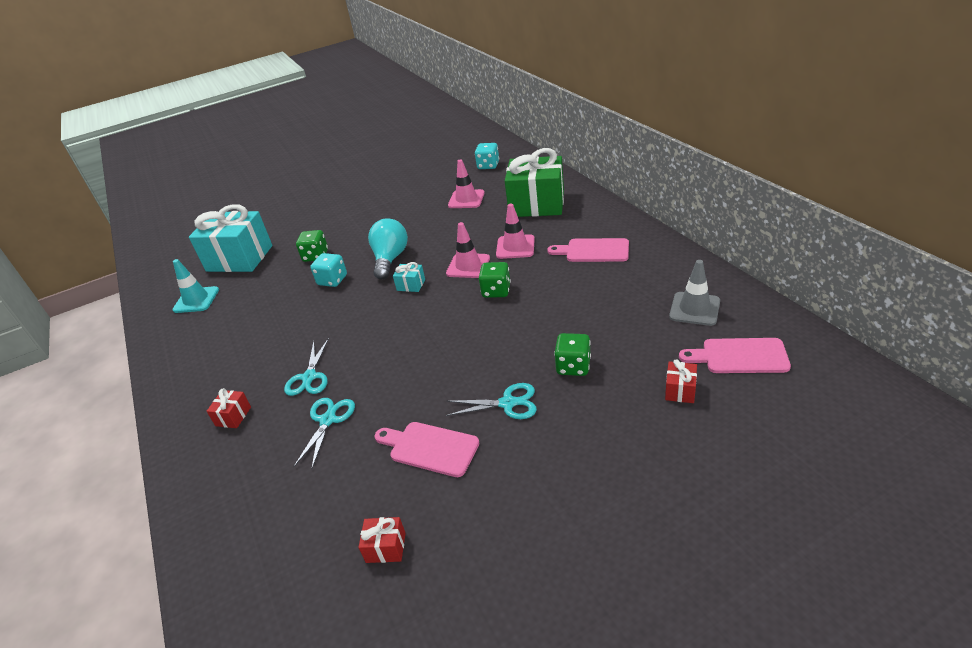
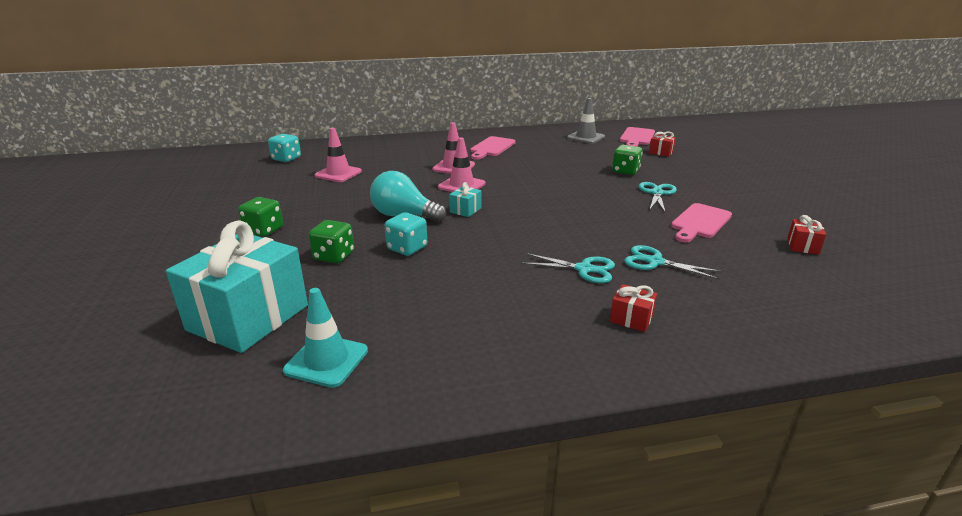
camera: 80 degrees left, 10 degrees down
green dice [479,262,511,298] -> green dice moved to [238,197,283,237]
green gift [505,148,564,217] -> none

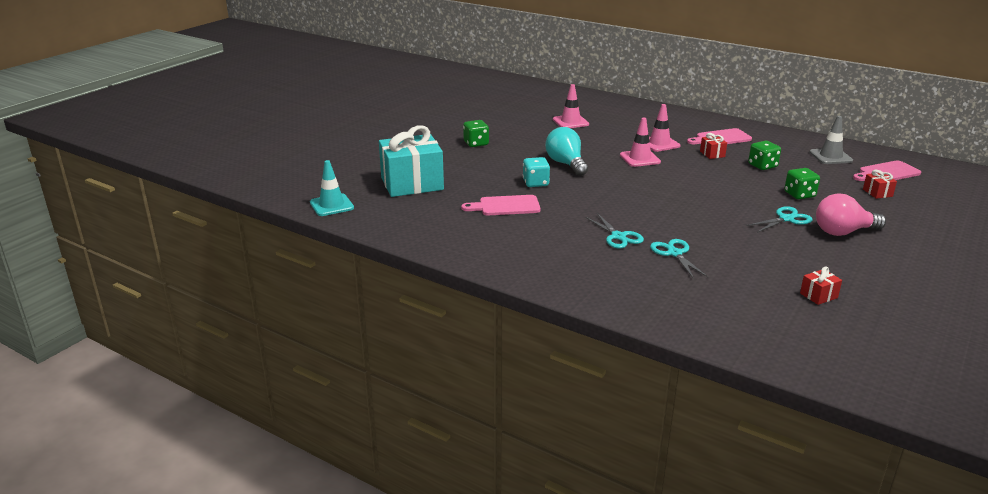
camera: 45 degrees right, 0 degrees up
turquoise dice [268,134,301,162] -> none
turquoise traffic cone [283,288,368,388] -> turquoise traffic cone moved to [310,160,354,216]
green dice [309,220,354,263] -> green dice moved to [748,141,781,170]
turquoise gift [449,182,482,217] -> none
red gift [610,284,657,332] -> red gift moved to [700,133,727,159]
pink cutting board [671,203,732,242] -> pink cutting board moved to [461,195,540,215]
none -> pink light bulb [816,193,886,236]

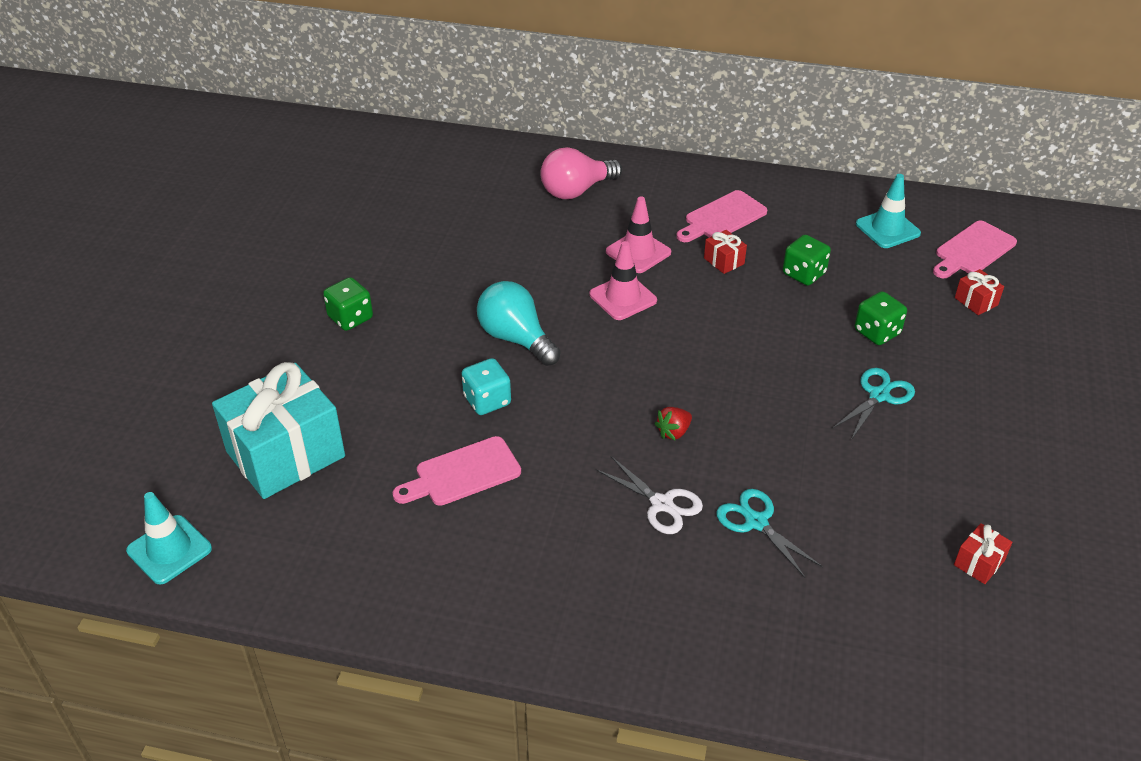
camera: 20 degrees left, 15 degrees up
pink traffic cone [553,84,589,128] -> none
turquoise scissors [585,213,644,249] -> white scissors [596,456,703,534]
grey traffic cone [809,116,853,164] -> turquoise traffic cone [856,174,921,248]
pink light bulb [816,193,886,236] -> pink light bulb moved to [540,147,622,199]
none -> red strawberry [654,407,692,441]

